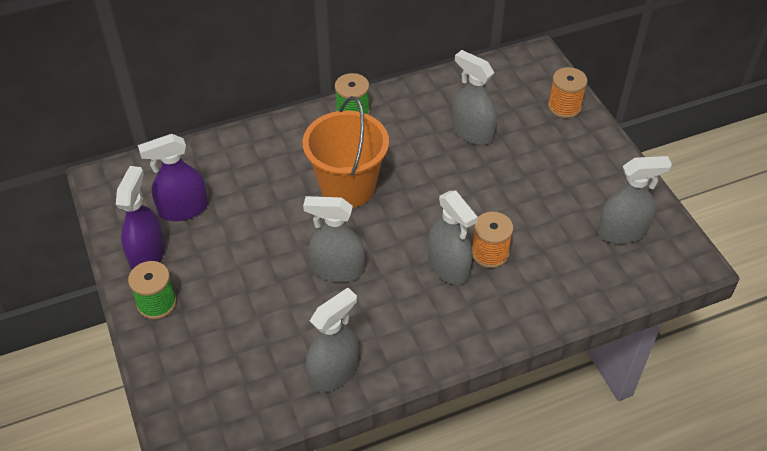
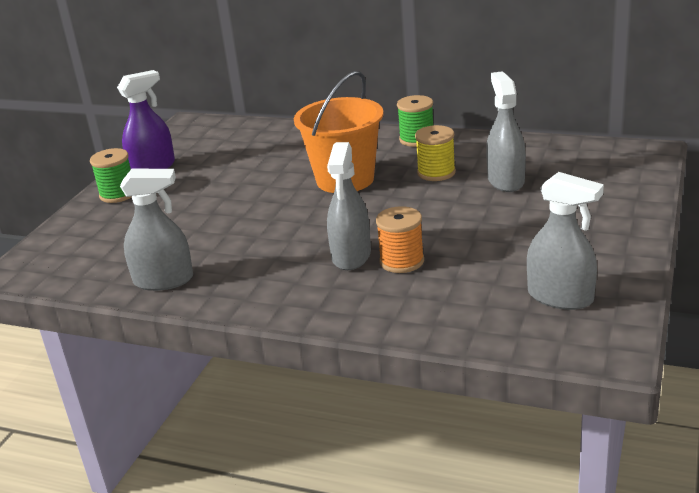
camera: 45 degrees right, 20 degrees down
purple spray bottle [138,134,208,221] -> none
grey spray bottle [303,196,365,282] -> none
orange spool [548,67,588,118] -> none
none -> yellow spool [415,125,456,181]

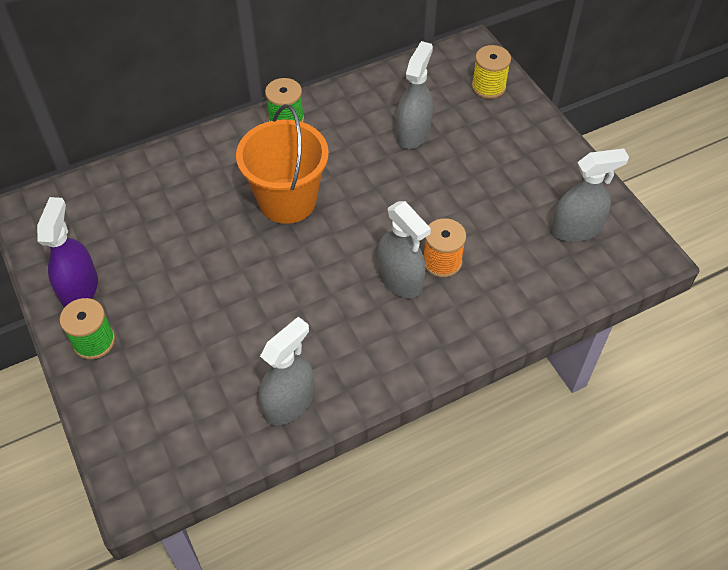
camera: 50 degrees left, 25 degrees up
yellow spool [415,125,456,181] -> yellow spool moved to [472,45,511,99]
grey spray bottle [486,71,526,192] -> grey spray bottle turned 75 degrees clockwise [396,41,433,149]

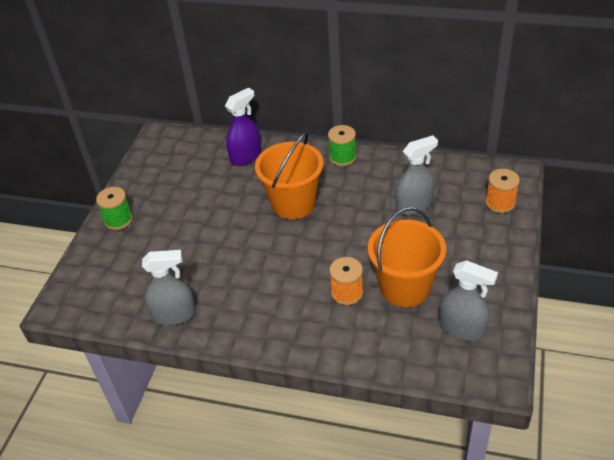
camera: 45 degrees right, 10 degrees down
purple spray bottle [37,197,98,308] -> purple spray bottle moved to [225,88,261,166]
grey spray bottle [377,201,431,298] -> none
yellow spool [472,45,511,99] -> orange spool [485,169,520,213]
none -> orange bucket [368,207,446,307]

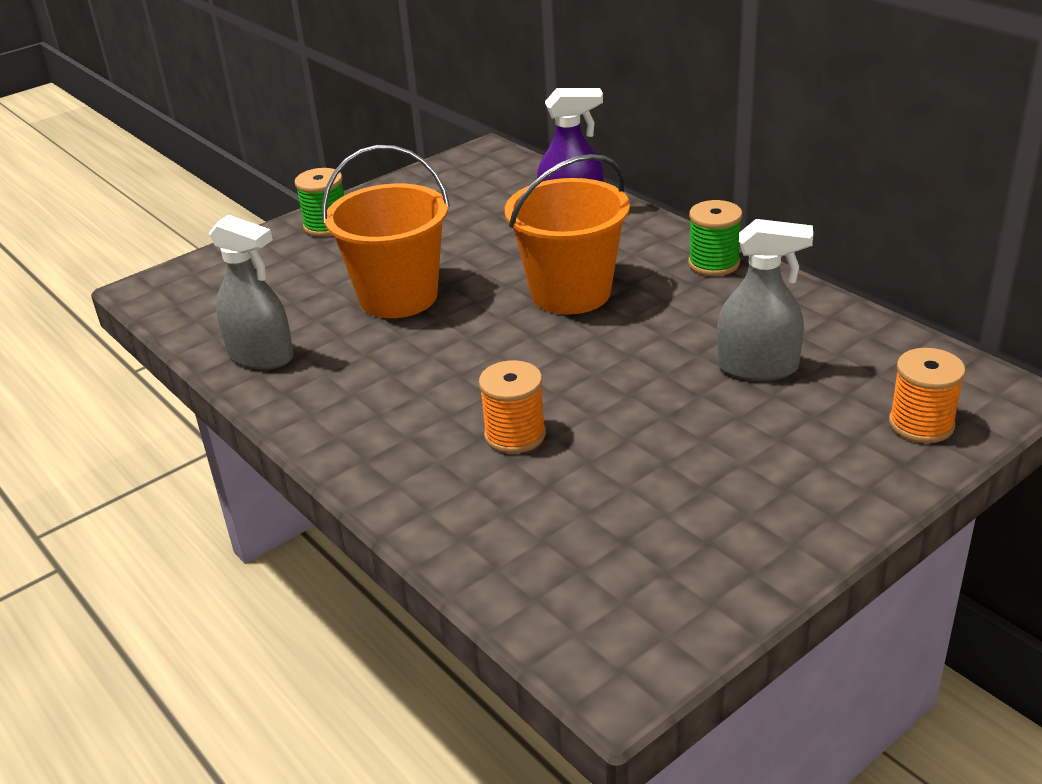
camera: 35 degrees right, 10 degrees down
orange bucket [368,207,446,307] -> orange bucket moved to [322,145,450,318]
grey spray bottle [440,260,498,340] -> none

